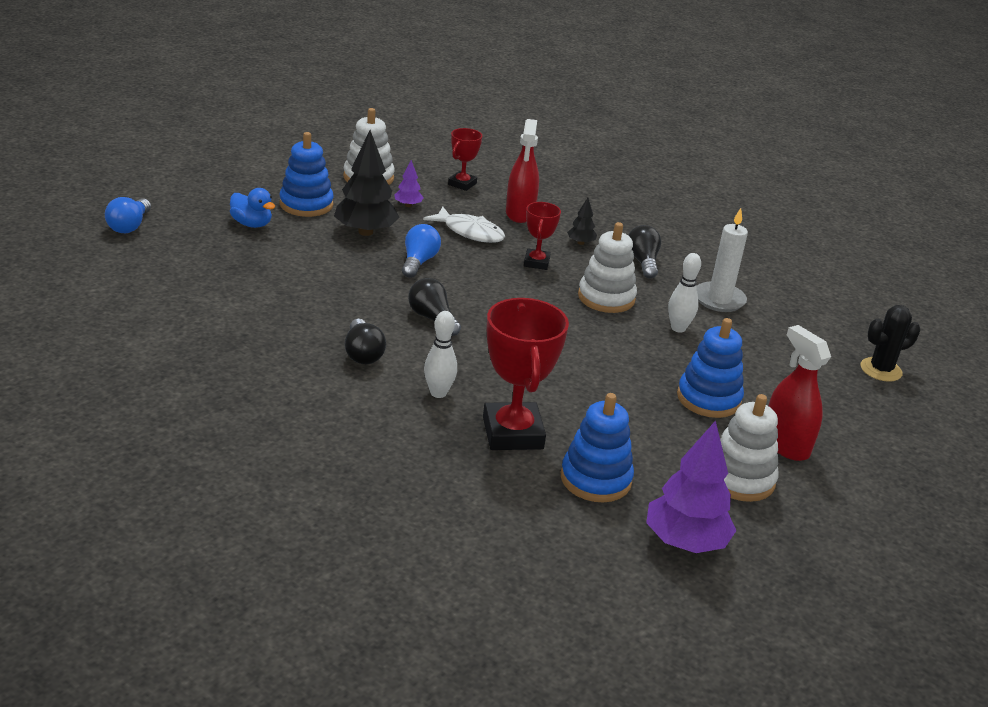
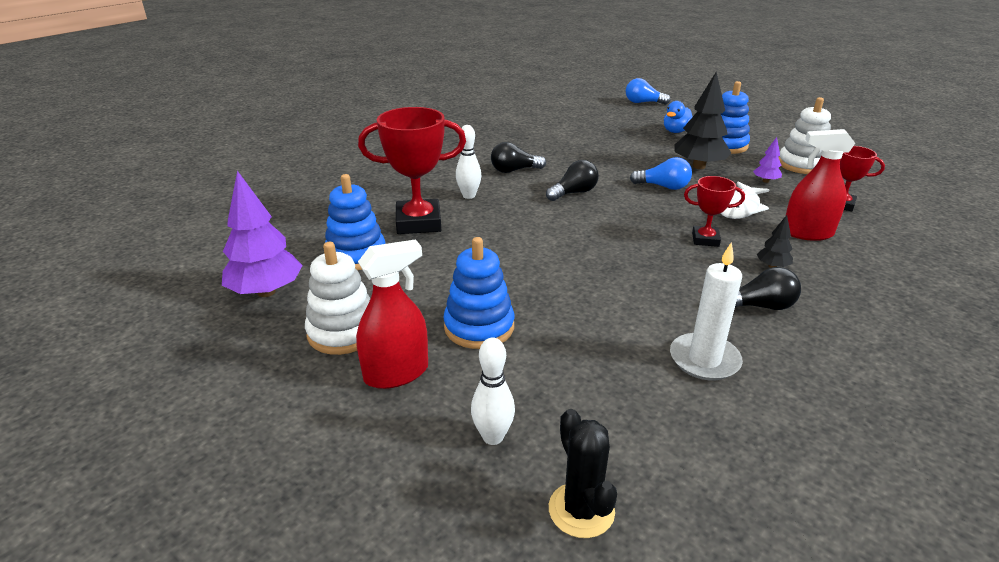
camera: 95 degrees right, 0 degrees up
white stacking toy [578,222,637,313] -> none
white bowling pin [668,253,701,333] -> white bowling pin moved to [471,337,515,445]

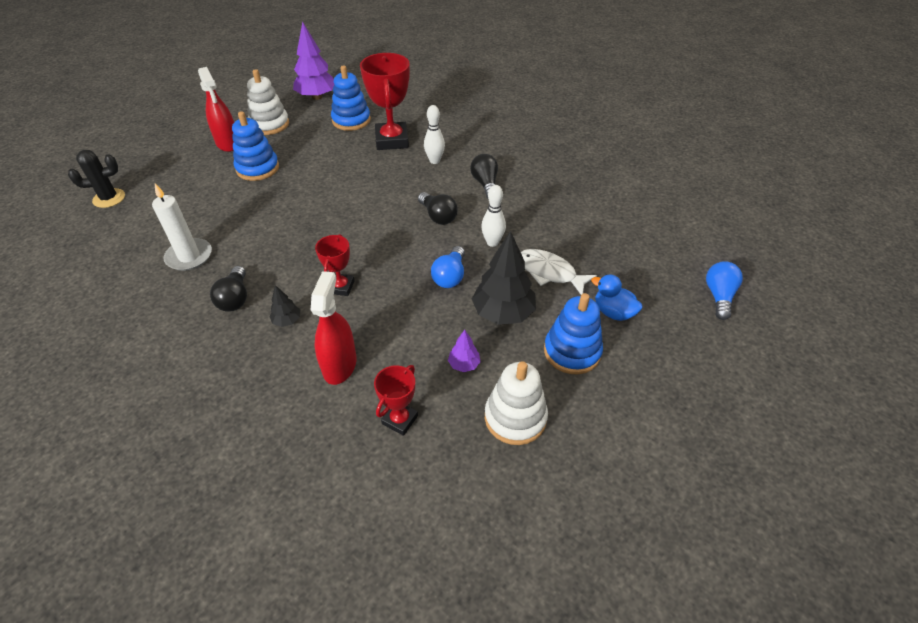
camera: 90 degrees right, 15 degrees up
white bowling pin [471,337,515,445] -> white bowling pin moved to [481,185,506,247]
white fish [720,182,769,219] -> white fish moved to [521,249,597,295]

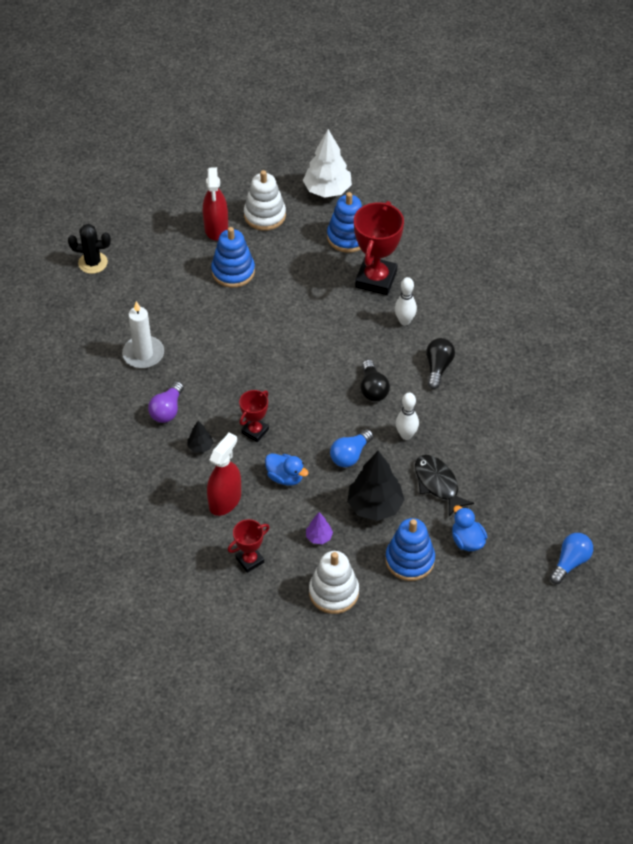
camera: 25 degrees right, 5 degrees up
black light bulb [210,266,247,311] -> purple light bulb [148,381,184,423]
purple tree [293,21,335,100] -> white tree [303,129,352,198]
white fish [521,249,597,295] -> black fish [415,455,474,517]
none -> blue duck [265,453,309,486]

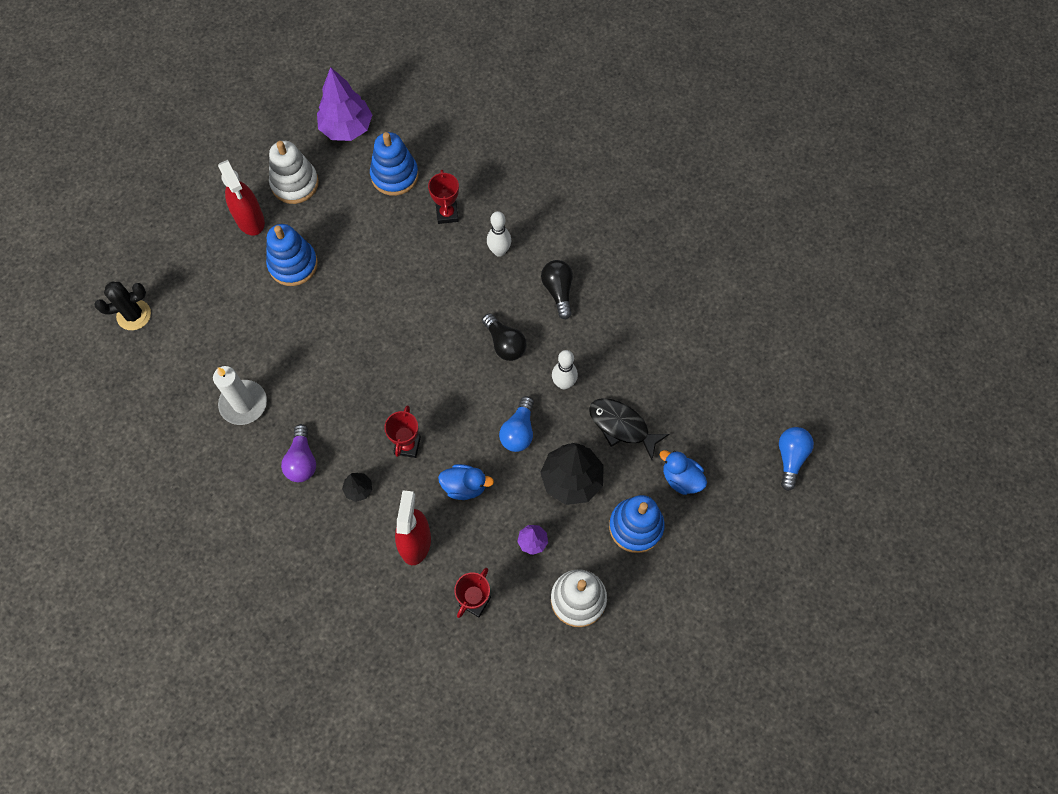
camera: 25 degrees left, 15 degrees up
white tree [303,129,352,198] -> purple tree [317,67,372,141]
red trophy [354,201,404,295] -> red trophy [428,170,459,224], size x0.54

